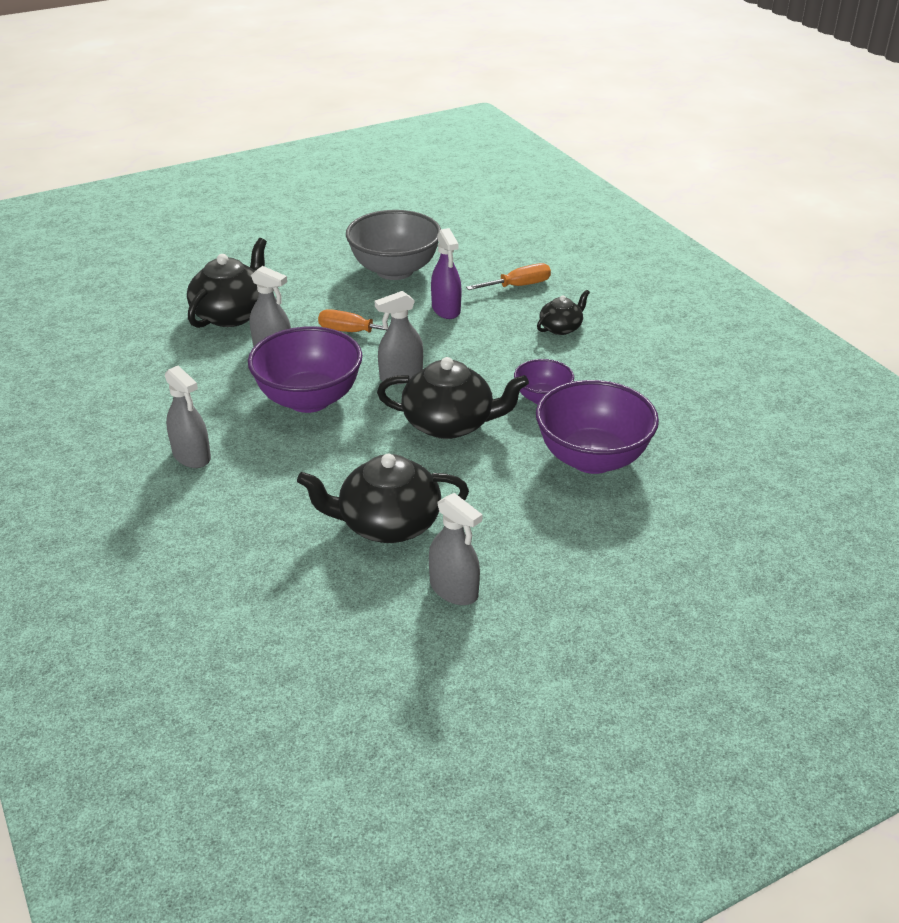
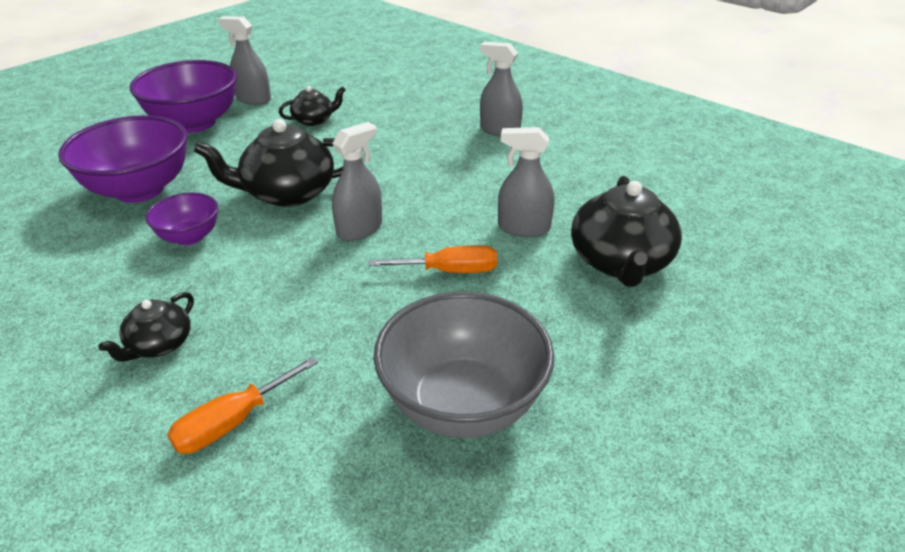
camera: 160 degrees right, 0 degrees up
purple bowl [248,327,362,413] -> purple bowl moved to [130,60,237,133]
black teapot [297,454,469,543] -> black teapot [279,86,346,126], size x0.54
purple spray bottle [431,228,462,319] -> none

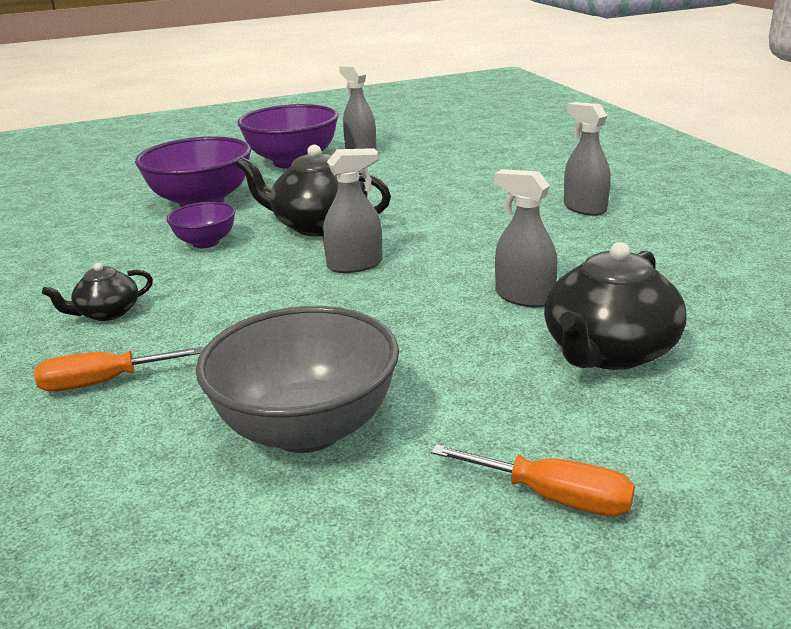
camera: 30 degrees right, 10 degrees down
black teapot [279,86,346,126] -> none
orange screwdriver [369,245,497,273] -> orange screwdriver moved to [431,444,635,517]

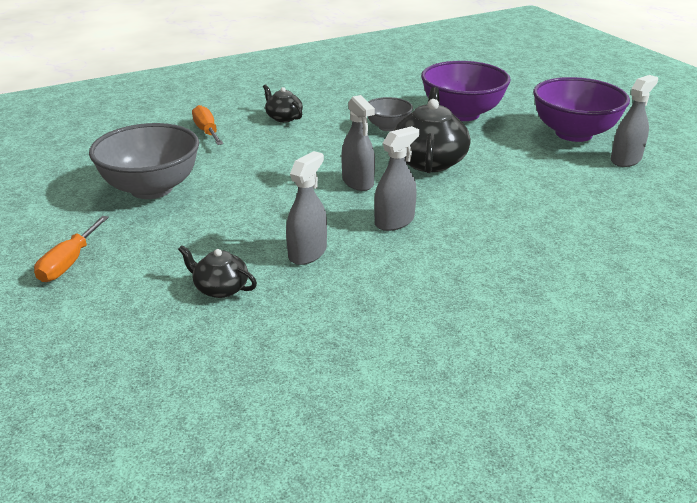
camera: 80 degrees right, 5 degrees up
purple bowl [166,202,235,248] -> grey bowl [368,97,413,131]
black teapot [544,242,686,370] -> black teapot [178,245,257,298], size x0.54
grey spray bottle [564,102,611,216] -> grey spray bottle moved to [374,126,419,231]

